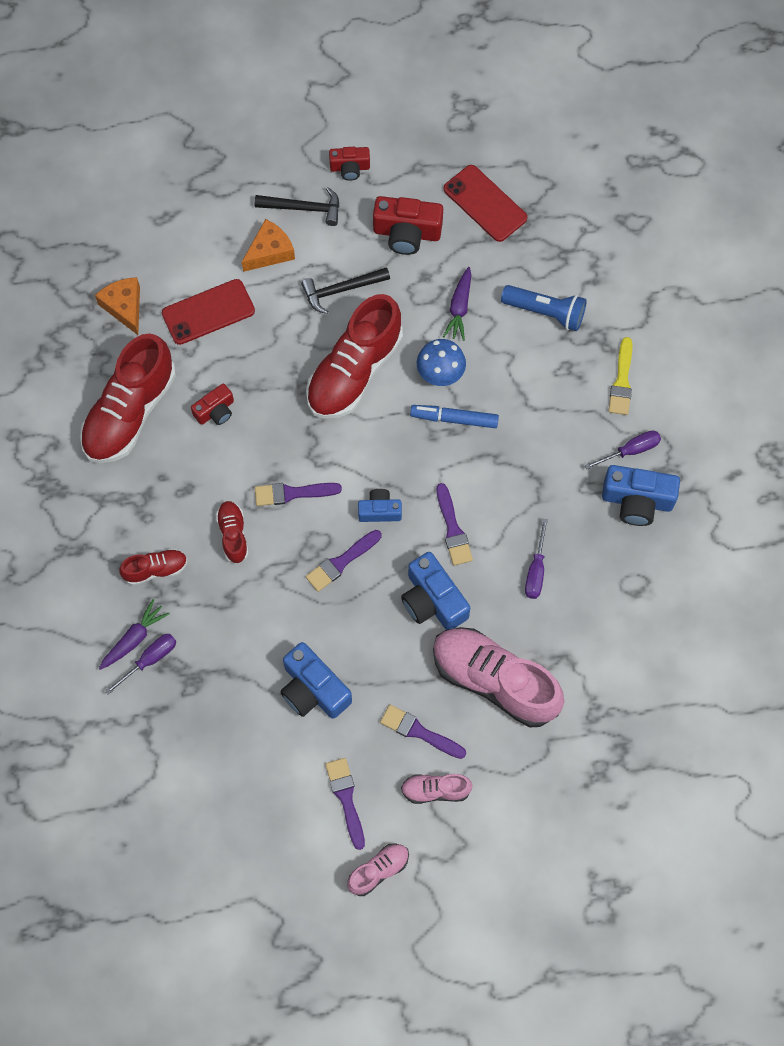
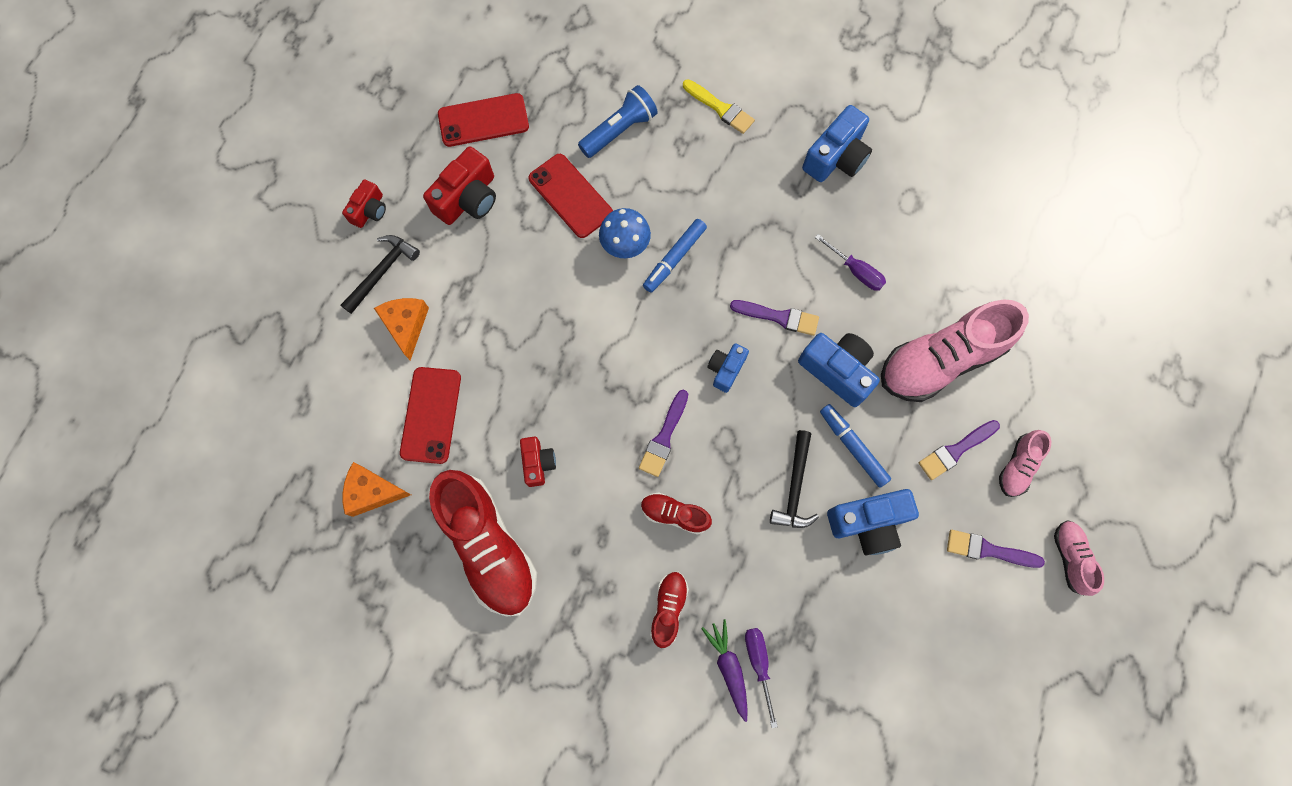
camera: 60 degrees left, 5 degrees up
black hammer [301,267,390,314] -> black hammer moved to [770,430,819,528]
red shoe [306,294,403,419] -> none
purple brush [306,530,381,592] -> none
blue camera [401,552,470,630] -> blue camera turned 135 degrees counterclockwise [798,333,880,407]
purple carrot [443,267,471,341] -> red phone [528,154,613,238]
purple screwdriver [584,430,661,470] -> none
none -> blue marker [820,404,891,488]

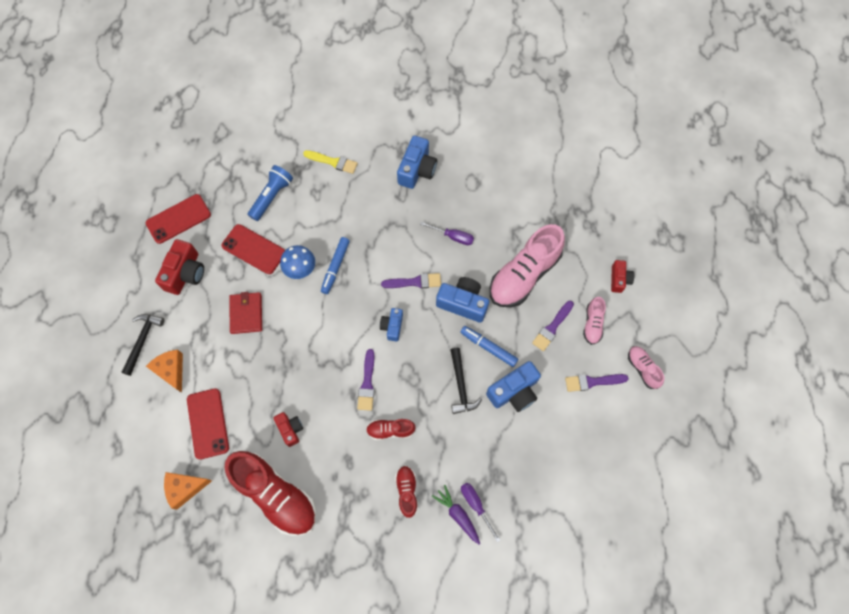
camera: 20 degrees left, 5 degrees down
red camera [342,179,386,228] -> red camera moved to [611,260,635,293]
none -> red wallet [230,292,262,334]

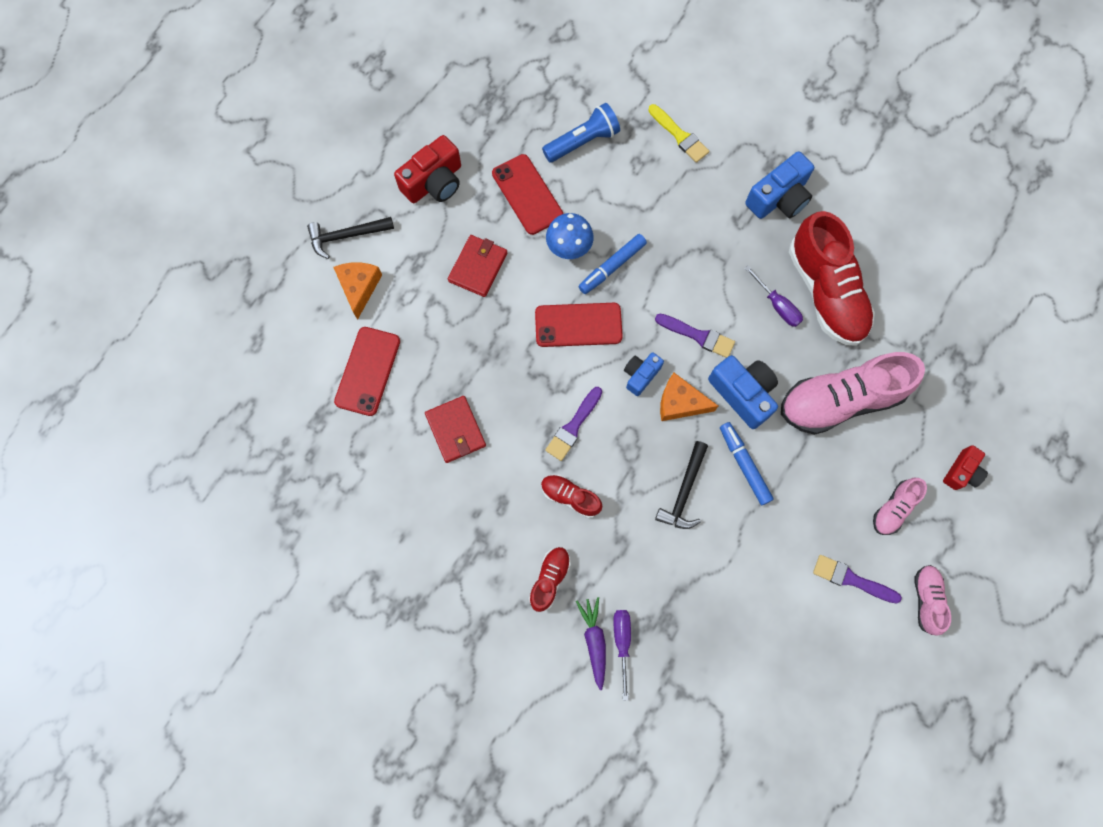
camera: 30 degrees right, 5 degrees up
black hammer [121,314,164,376] -> black hammer turned 150 degrees counterclockwise [307,217,394,259]
red phone [146,194,211,244] -> red phone moved to [535,303,623,347]
orange cheese [164,472,212,510] -> orange cheese moved to [660,373,718,421]
red shoe [225,451,316,536] -> red shoe moved to [789,211,875,346]
red camera [274,412,303,447] -> red wallet [425,396,486,463]
blue camera [486,361,541,412] -> none
purple brush [532,301,574,351] -> none

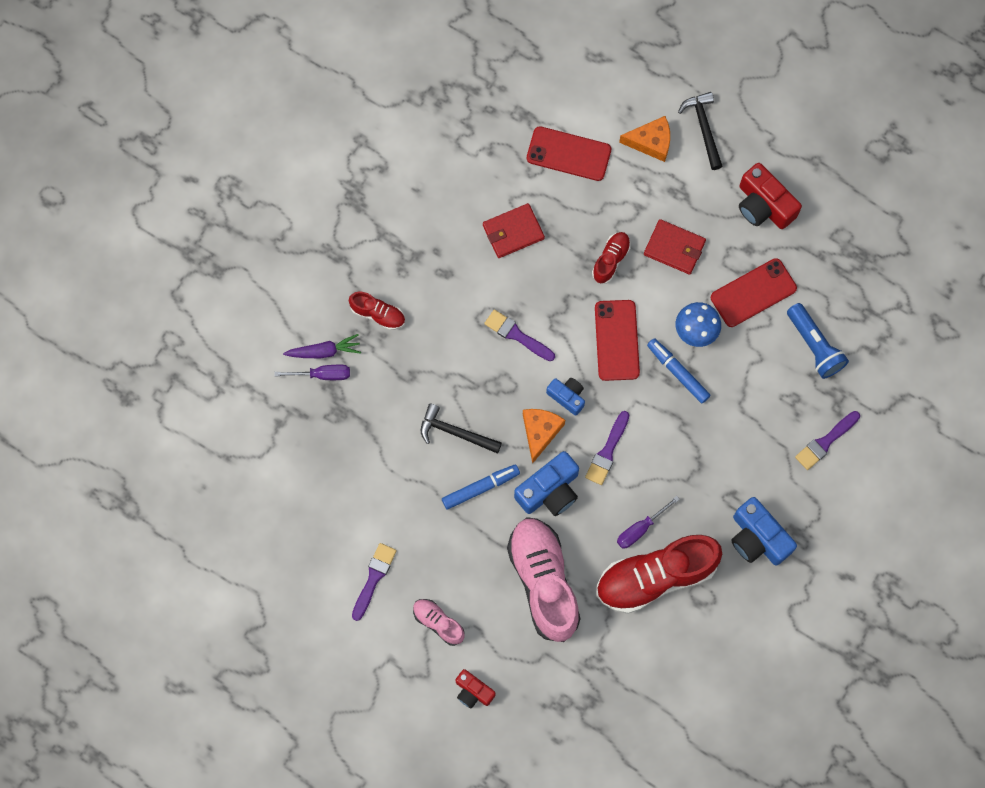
camera: 90 degrees right, 0 degrees up
red shoe [541,474,602,518] -> red shoe moved to [592,232,631,284]
yellow brush [648,104,709,163] -> purple brush [795,411,860,470]
pink shoe [915,565,951,636] -> none

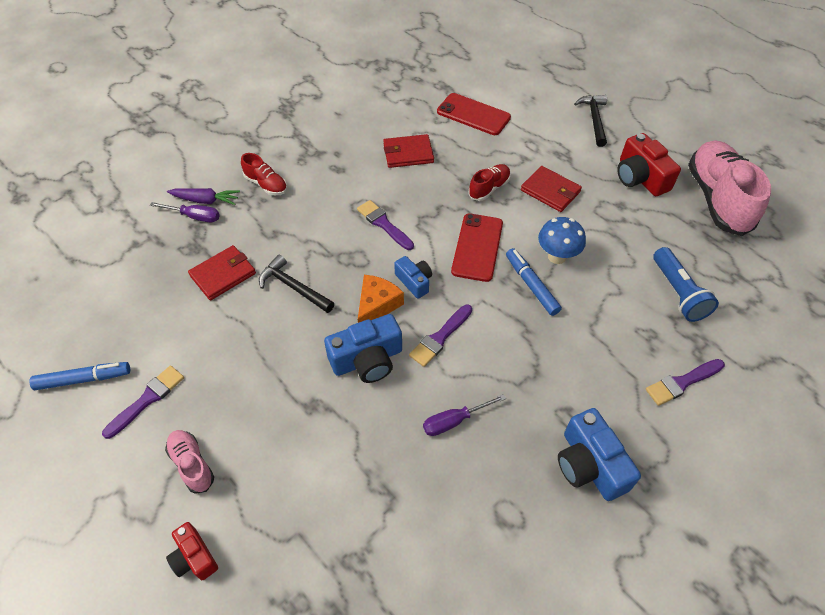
camera: 15 degrees right, 20 degrees down
blue marker [442,464,520,510] -> blue marker moved to [29,362,130,390]
pink shoe [507,517,581,642] -> pink shoe moved to [688,140,771,236]
red shoe [596,535,722,614] -> none
orange cheese [619,116,670,162] -> none
red phone [711,258,797,327] -> none
none -> red wallet [188,245,256,300]

